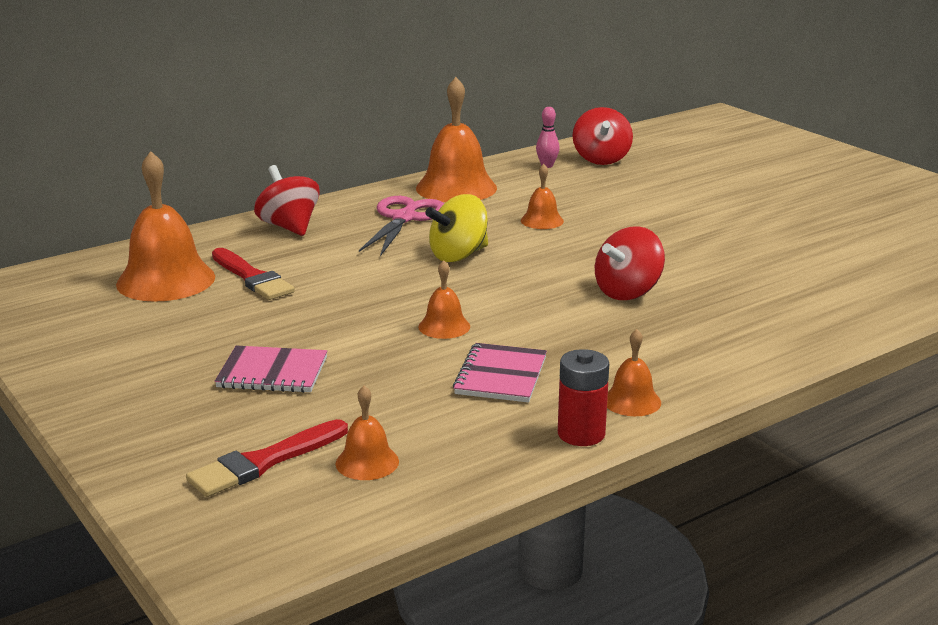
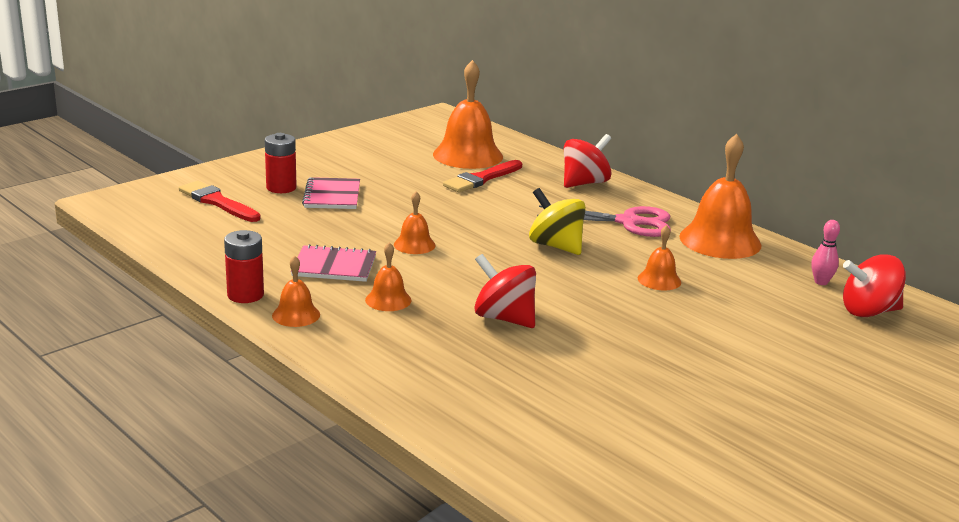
camera: 80 degrees right, 0 degrees up
orange bell [335,386,399,480] -> orange bell moved to [365,242,412,311]
none -> red battery [265,133,297,193]

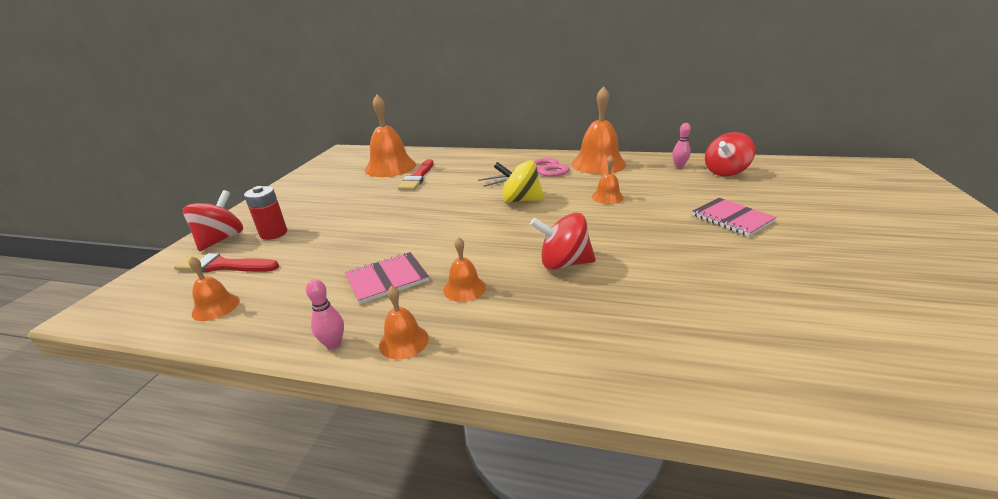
camera: 30 degrees left, 5 degrees up
red battery [224,230,264,303] -> pink bowling pin [306,279,344,350]
pink notebook [302,177,360,209] -> pink notebook moved to [692,198,777,236]
orange bell [394,191,436,254] -> orange bell moved to [189,256,240,321]
red spinning top [564,134,612,188] -> red spinning top moved to [183,190,243,251]

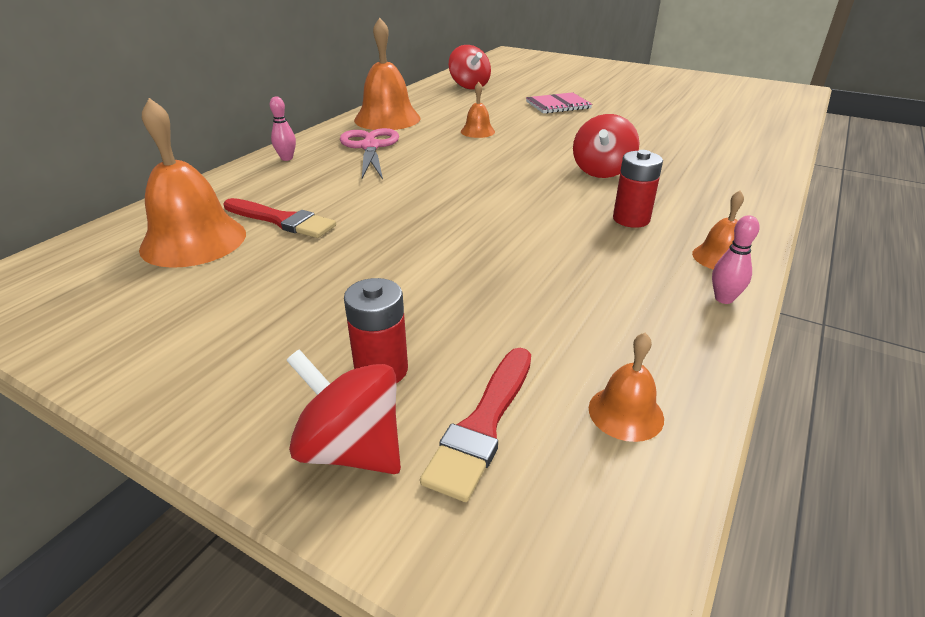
camera: 75 degrees left, 5 degrees up
pink notebook [345,252,429,304] -> none
orange bell [443,237,486,302] -> red battery [613,150,663,228]
yellow spinning top [494,160,544,203] -> none
pink bowling pin [672,123,691,168] -> pink bowling pin moved to [270,96,296,161]

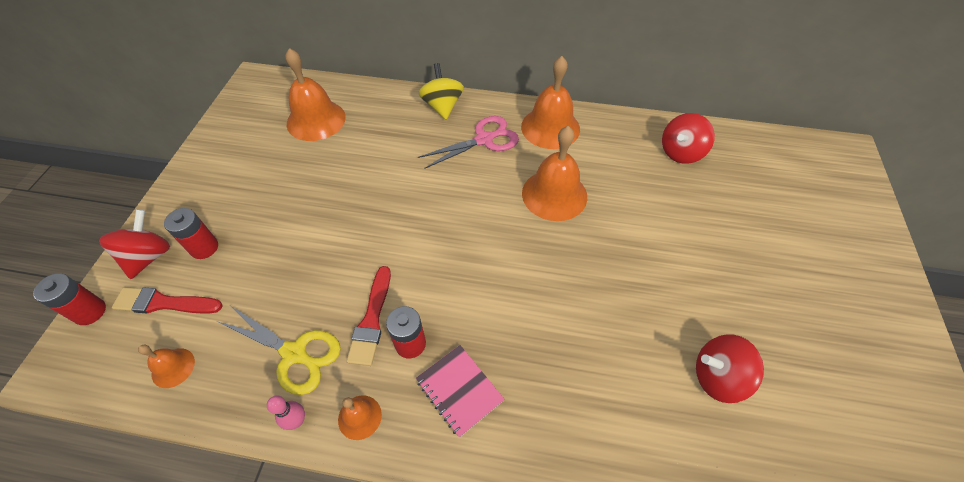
camera: 70 degrees right, 20 degrees up
red brush [223,198,336,238] -> red brush moved to [346,266,391,366]
pink bowling pin [270,96,296,161] -> yellow spinning top [419,63,464,120]
orange bell [461,82,495,138] -> orange bell [522,126,587,221], size x2.01
pink notebook [526,92,592,114] -> pink notebook moved to [416,345,505,438]
red spinning top [573,114,639,178] -> red spinning top moved to [696,334,764,403]
none -> red battery [33,273,106,325]
none -> yellow scissors [218,306,341,395]

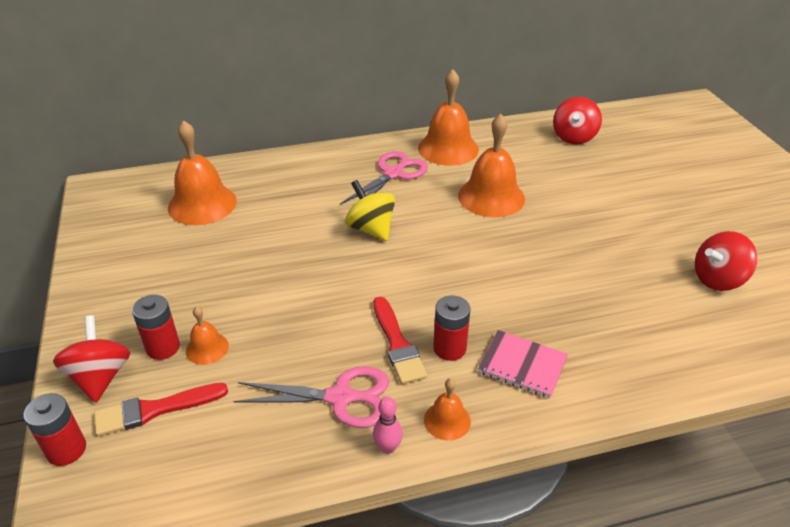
camera: 25 degrees left, 15 degrees down
orange bell [138,345,195,388] -> orange bell moved to [186,306,229,365]
yellow scissors [218,306,341,395] -> pink scissors [233,366,389,428]
yellow spinning top [419,63,464,120] -> yellow spinning top moved to [345,180,395,241]

